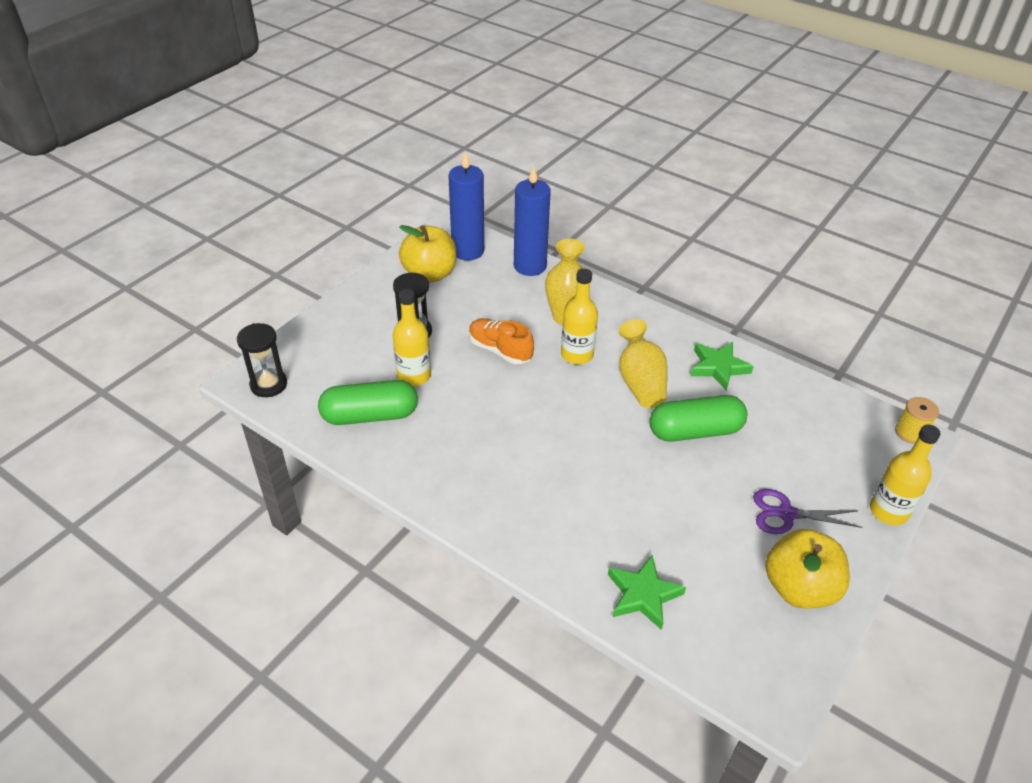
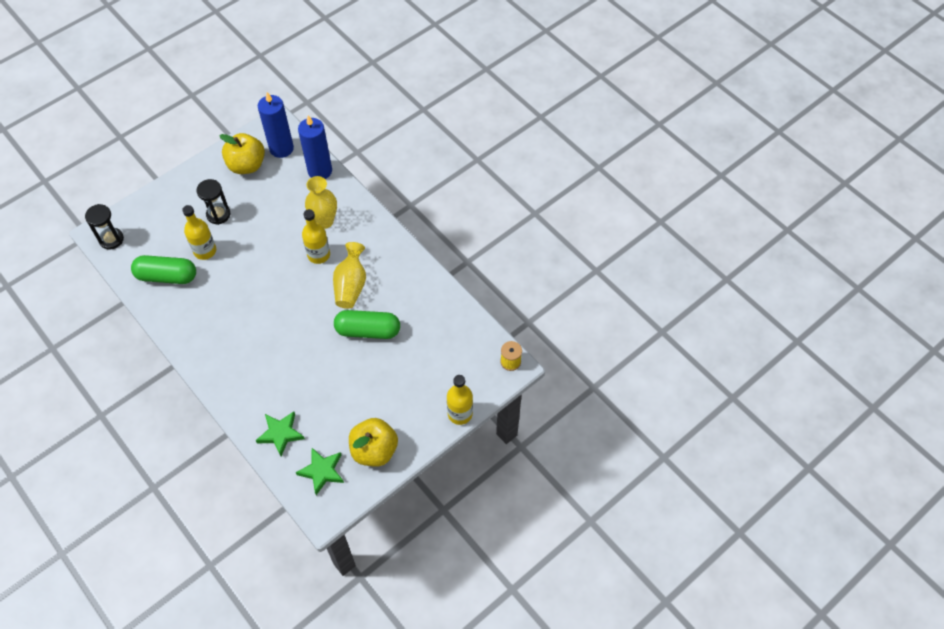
camera: 15 degrees right, 15 degrees up
orange shoe [469,318,534,364] -> none
green star [690,342,754,391] -> green star moved to [296,448,344,495]
purple scissors [753,489,862,534] -> none

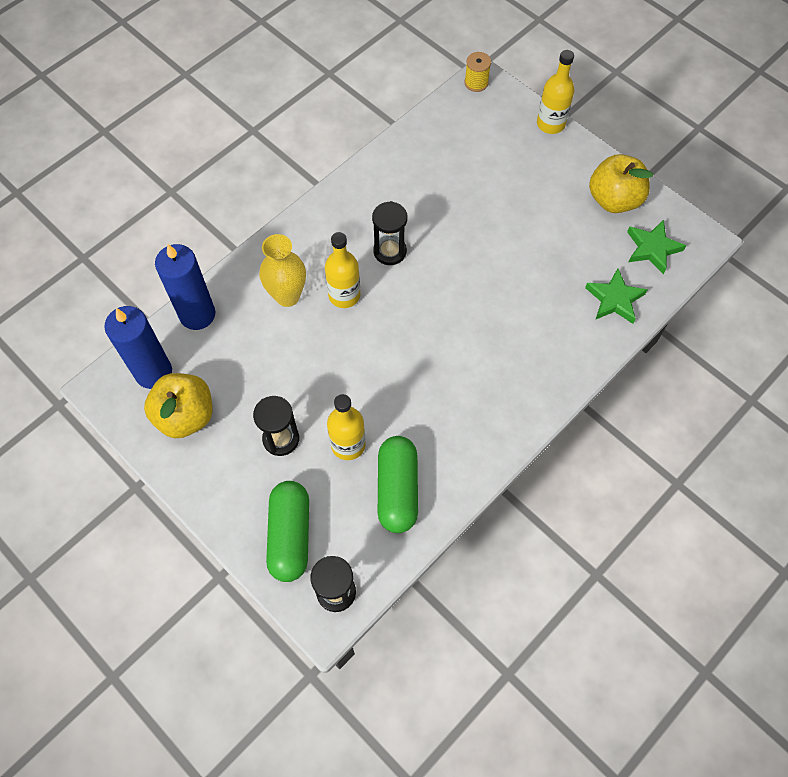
camera: 95 degrees left, 5 degrees up
yellow vase [333,242,366,309] -> black hourglass [372,201,407,265]
green capsule [334,310,400,339] -> green capsule moved to [266,481,309,582]

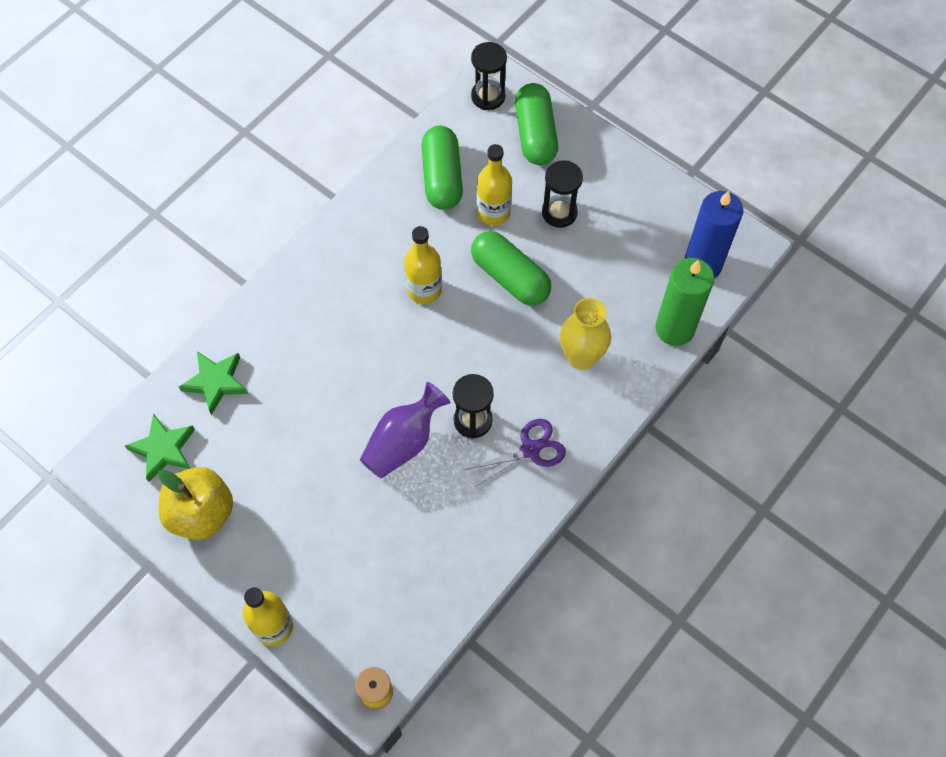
camera: 175 degrees right, 0 degrees up
yellow apple [144,373,213,438] -> none
blue candle [155,244,215,330] -> green candle [655,258,714,346]
yellow bottle [325,232,360,308] -> yellow bottle moved to [404,226,442,304]
none -> purple vase [360,382,451,478]
none -> purple scissors [465,419,566,487]
none -> green capsule [471,231,551,306]

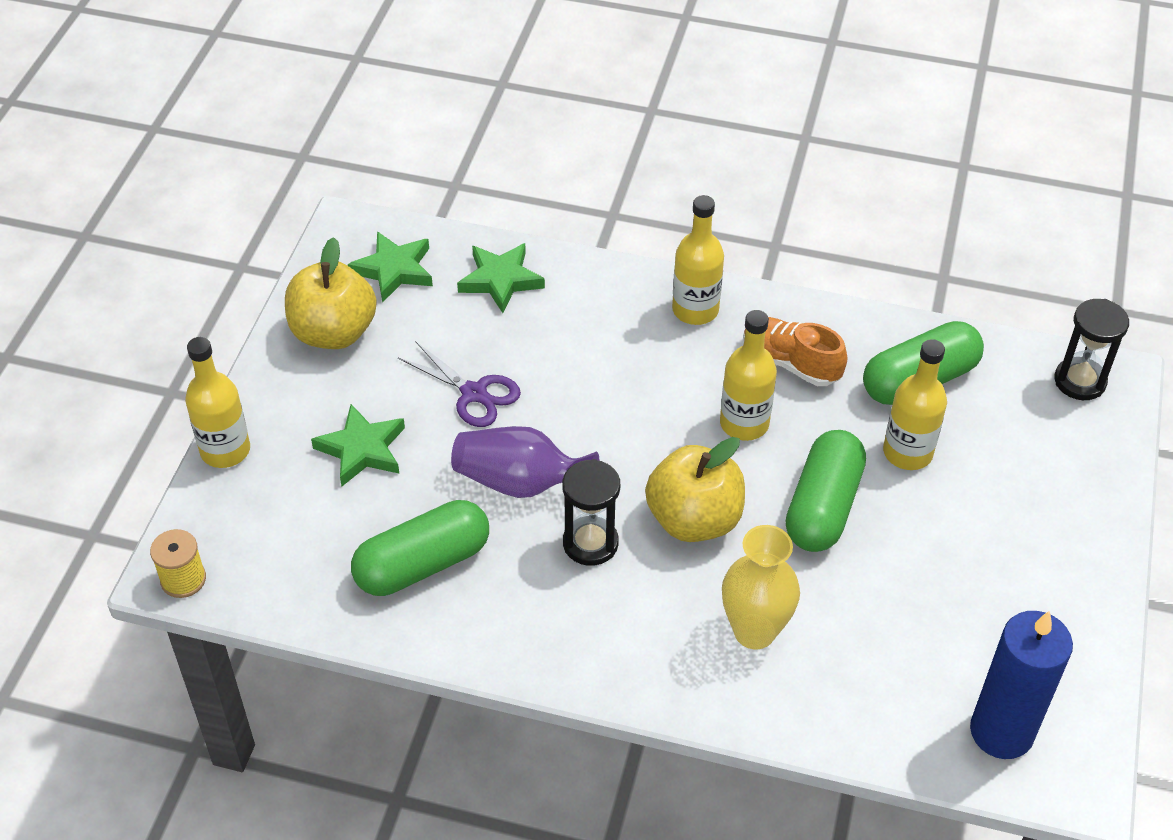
camera: 65 degrees right, 15 degrees down
purple scissors [465,419,566,487] -> purple scissors moved to [398,341,521,427]
green capsule [515,83,558,165] -> green capsule moved to [351,500,489,596]
black hourglass [542,160,583,228] -> none
green candle [655,258,714,346] -> none
none -> green star [311,404,405,486]
none -> yellow apple [645,437,745,542]
none -> yellow bottle [672,195,724,325]
none -> orange shoe [743,317,848,386]

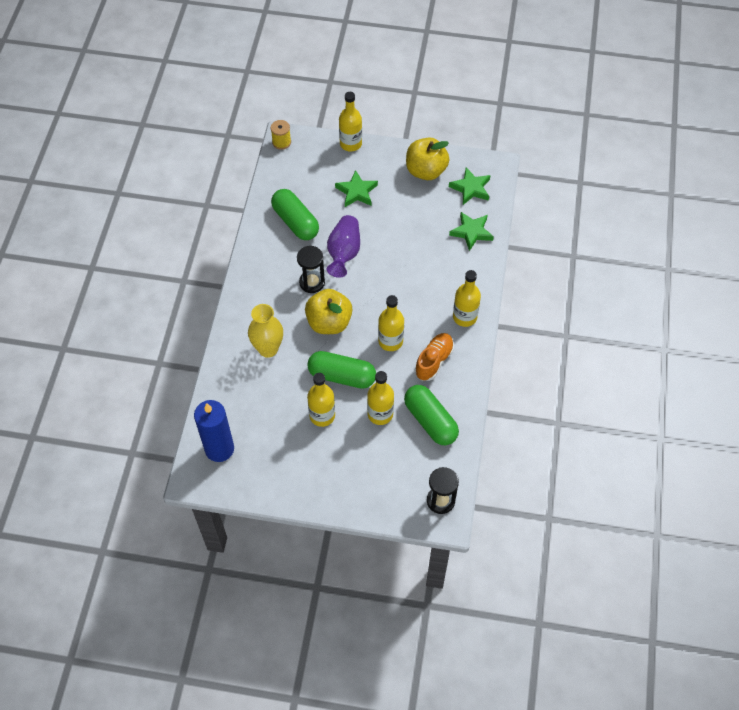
camera: 85 degrees right, 10 degrees up
purple scissors [398,341,521,427] -> none
none -> yellow bottle [307,373,335,427]

